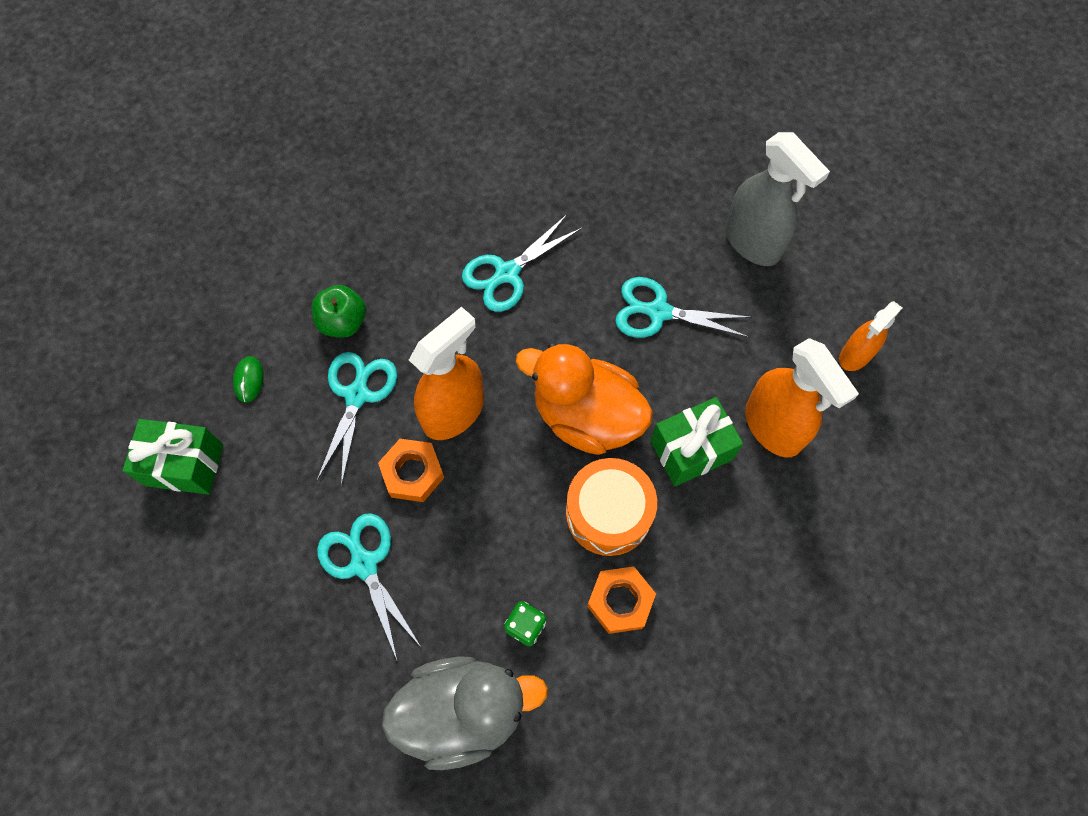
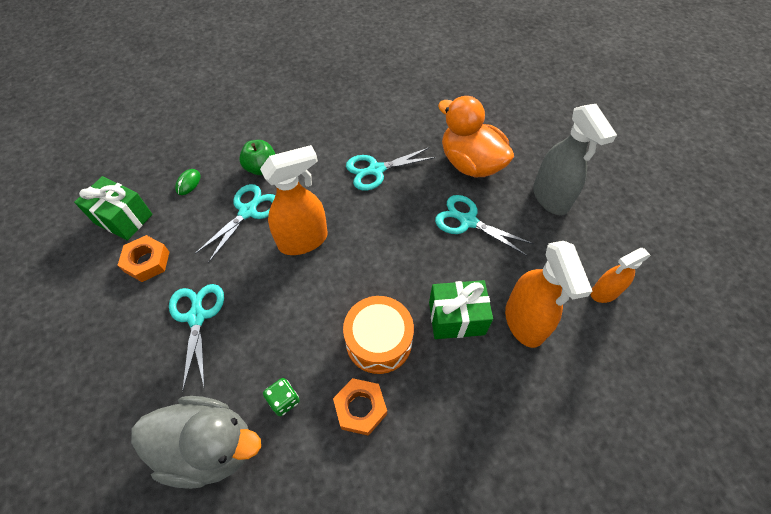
camera: 20 degrees right, 10 degrees down
orange nut [378,439,445,502] -> orange nut moved to [118,235,169,282]
orange duck [516,343,653,455] -> orange duck moved to [438,96,514,177]

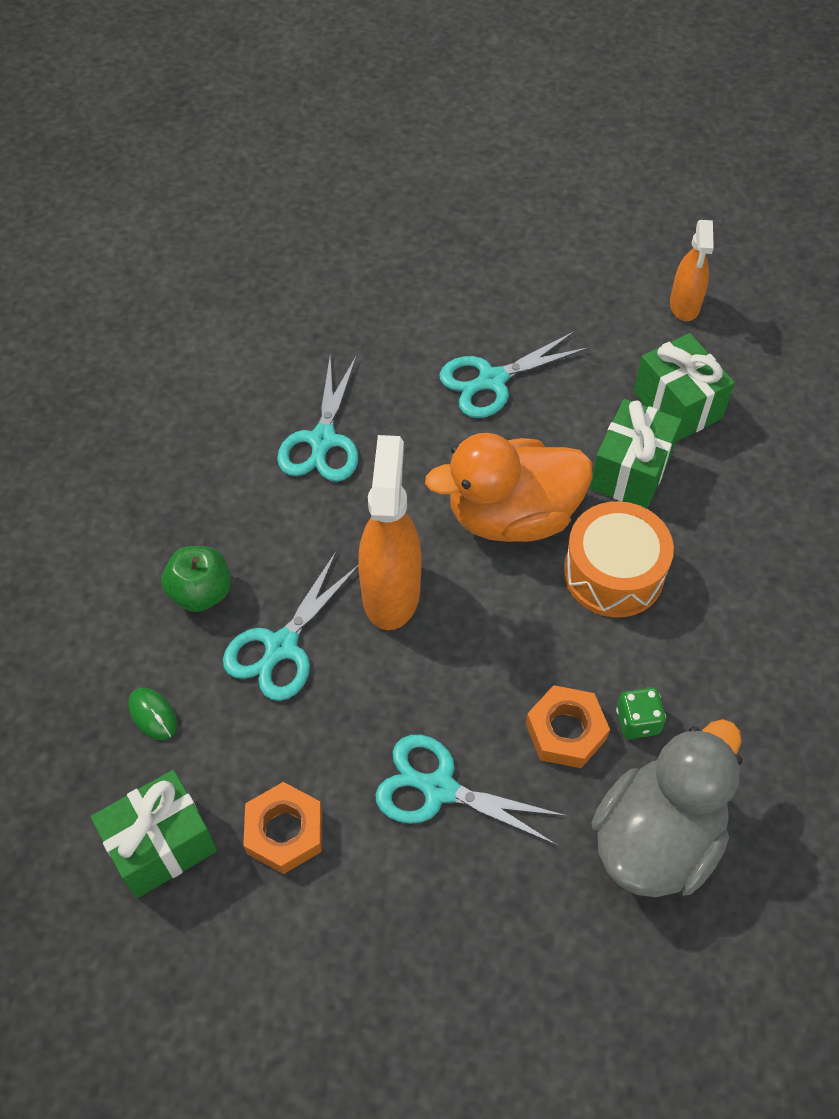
camera: 60 degrees left, 0 degrees up
turquoise scissors [195,184,275,262] -> turquoise scissors turned 120 degrees counterclockwise [223,552,358,701]
orange nut [333,378,387,436] -> orange nut moved to [526,685,610,768]
orange duck [438,96,514,177] -> orange duck moved to [425,433,592,542]
orange spray bottle [505,241,592,348] -> green gift [633,333,735,442]
grey spray bottle [533,104,617,215] -> none

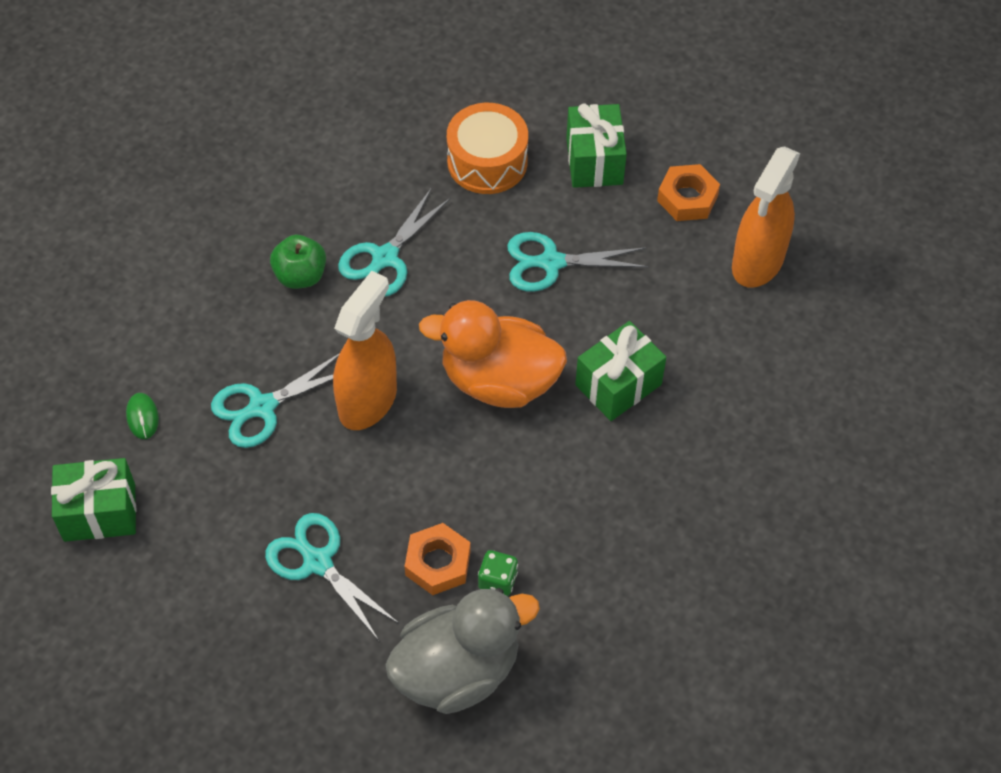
camera: 25 degrees right, 0 degrees up
green apple [162,546,231,612] -> green apple moved to [270,235,326,289]
orange nut [243,782,322,874] -> orange nut moved to [657,164,720,221]
orange drum [564,501,674,618] -> orange drum moved to [447,103,528,194]
green gift [633,333,735,442] -> green gift moved to [566,103,627,188]
orange spray bottle [670,220,714,321] -> orange spray bottle [732,146,800,288], size x1.64

